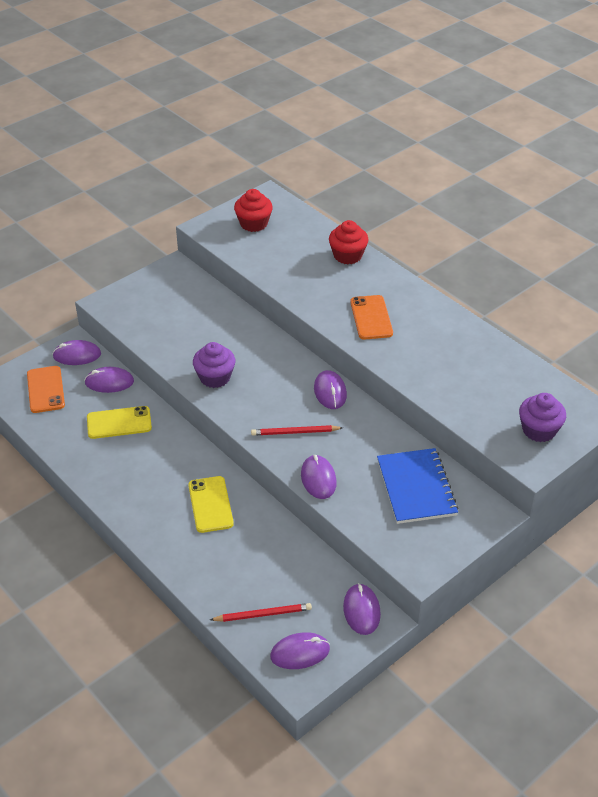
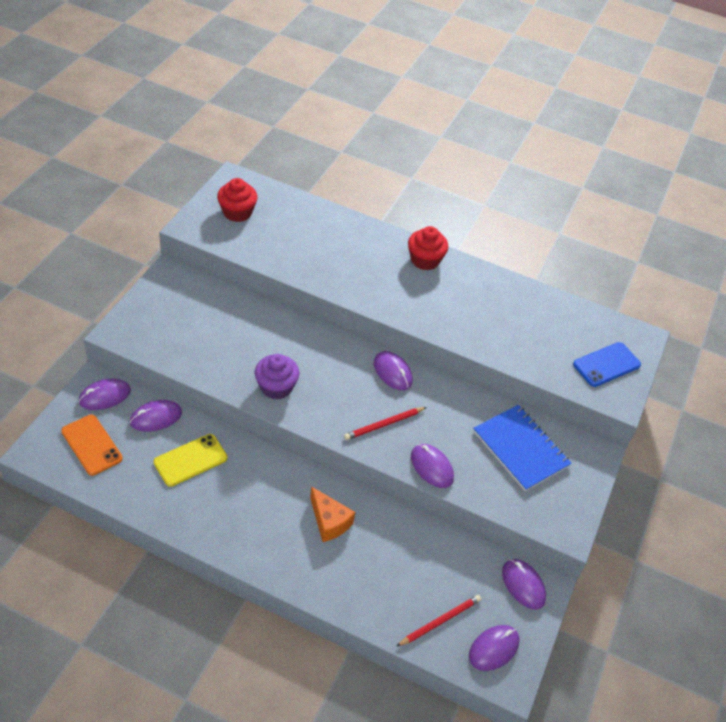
camera: 30 degrees left, 5 degrees up
yellow phone [188,476,234,533] -> orange cheese [310,486,355,542]
red cupcake [329,220,368,264] -> red cupcake moved to [408,226,448,270]
orange phone [350,295,393,340] -> none
purple cupcake [519,393,566,442] -> blue phone [573,342,641,387]

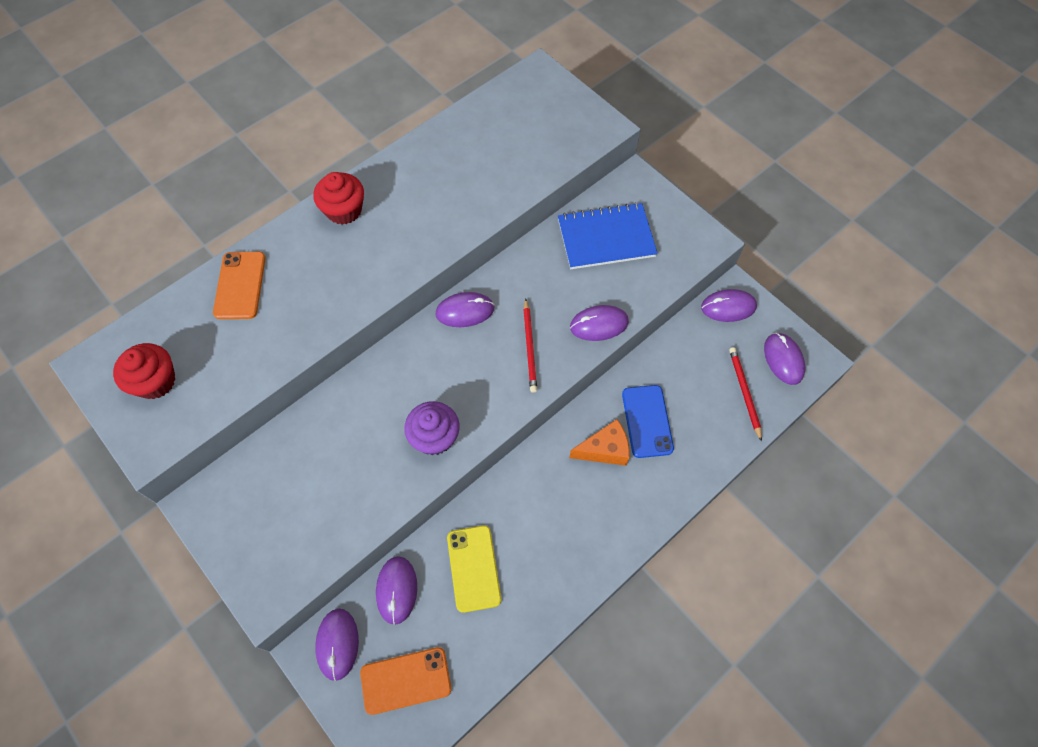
camera: 60 degrees left, 15 degrees up
blue phone [573,342,641,387] -> blue phone moved to [622,385,674,458]
none -> orange phone [213,252,266,319]

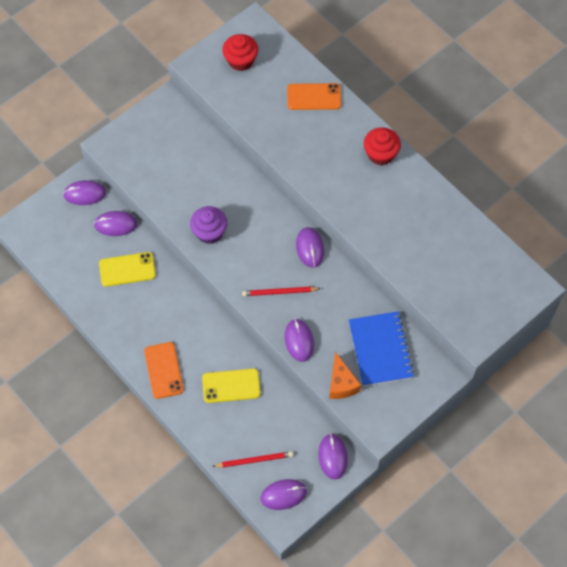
camera: 90 degrees right, 0 degrees up
orange phone [360,647,451,715] -> orange phone moved to [144,342,184,399]
orange cheese [569,419,629,466] -> orange cheese moved to [329,352,361,399]
blue phone [622,385,674,458] -> yellow phone [202,368,261,403]

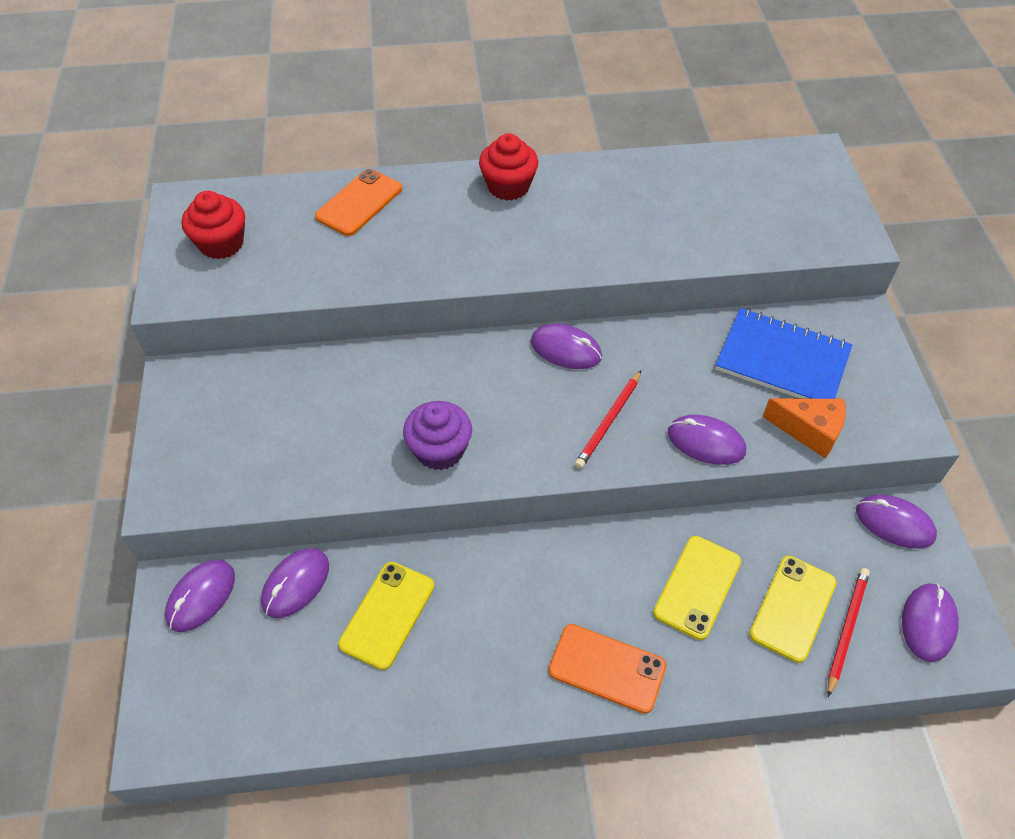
camera: 55 degrees left, 10 degrees down
none -> yellow phone [749,556,836,663]

